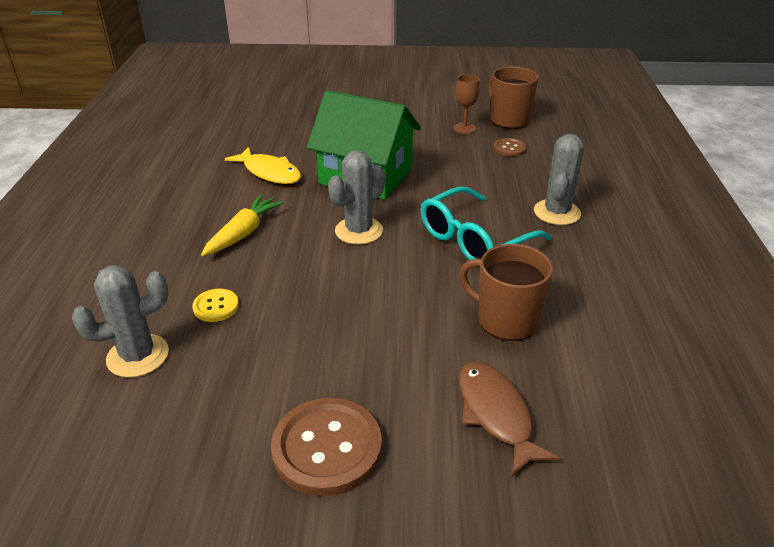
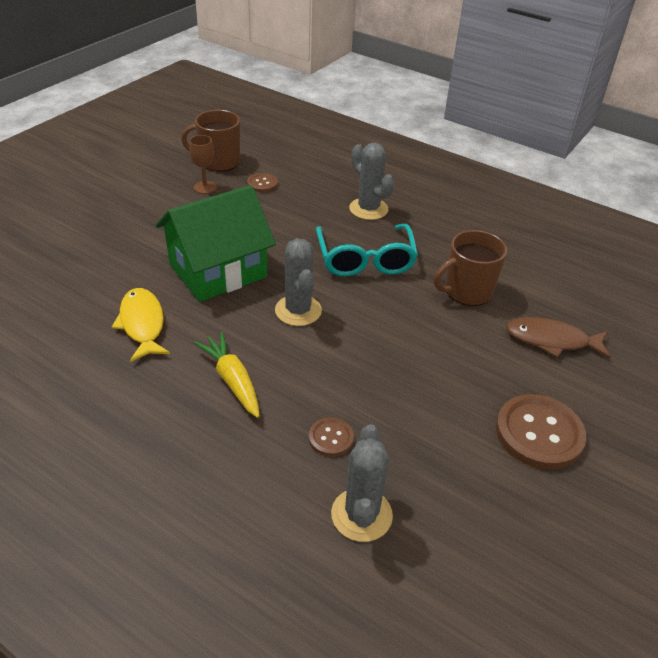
camera: 60 degrees left, 5 degrees up
yellow button [192,289,239,322] -> brown button [309,417,354,457]
yellow fish [225,147,301,184] -> yellow fish turned 90 degrees counterclockwise [112,288,170,362]

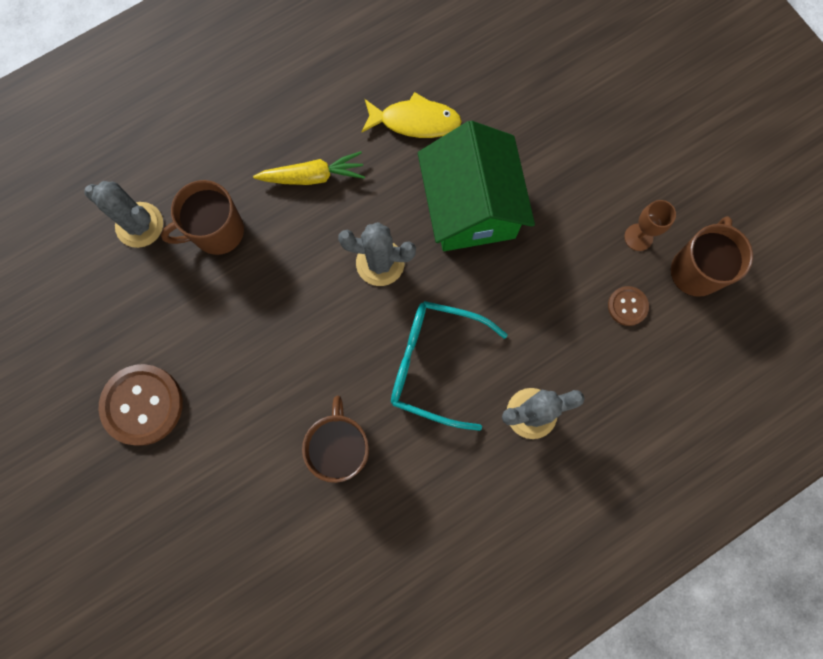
camera: 115 degrees right, 35 degrees up
brown button [309,417,354,457] -> brown mug [161,180,244,255]
brown fish [506,317,611,358] -> none

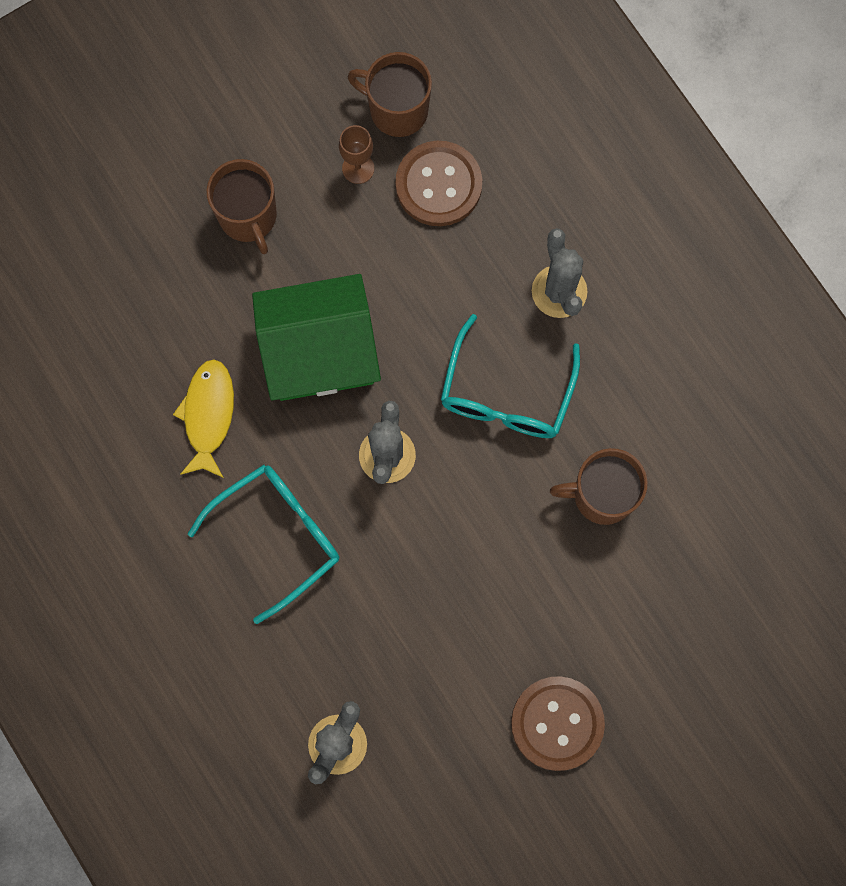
camera: 90 degrees left, 0 degrees up
brown mug [161,180,244,255] -> brown mug moved to [206,159,277,254]
yellow carrot [253,151,365,185] -> turquoise glasses [187,464,339,624]
brown button [608,286,649,326] -> brown button [395,141,482,226], size x1.96

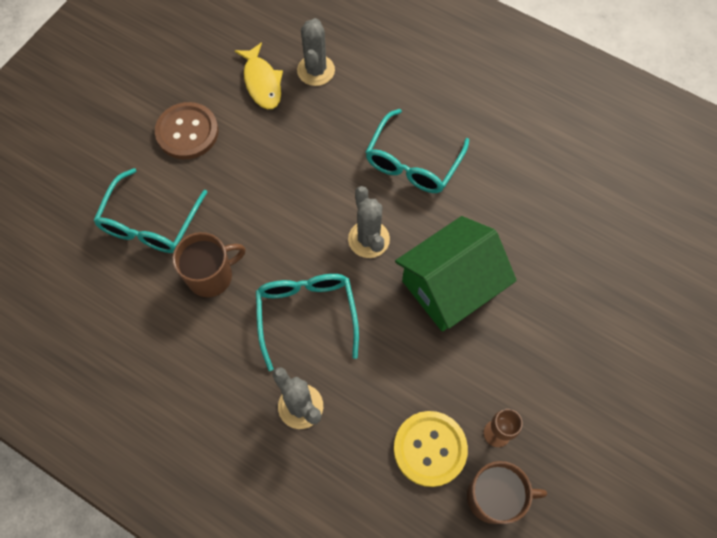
camera: 155 degrees right, 10 degrees down
yellow fish [173,359,234,478] -> yellow fish moved to [235,42,283,109]
brown mug [206,159,277,254] -> none
brown button [395,141,482,226] -> yellow button [394,411,468,487]
none -> turquoise glasses [93,168,207,253]

